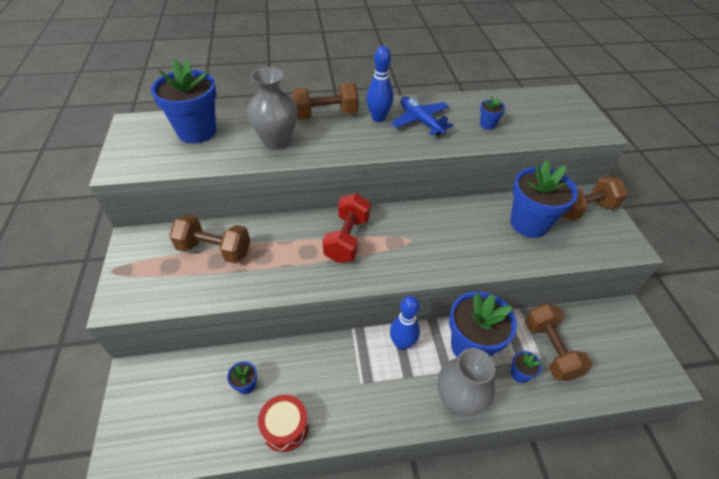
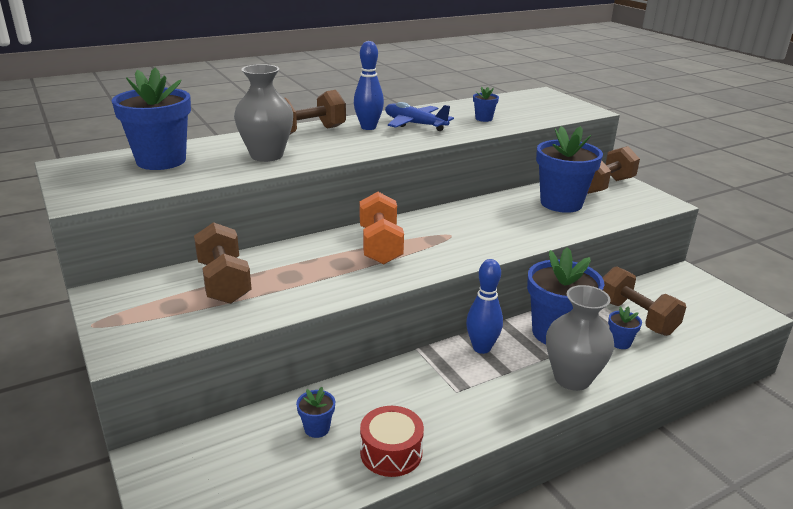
camera: 20 degrees left, 20 degrees down
brown dumbbell [169,214,250,263] -> brown dumbbell turned 75 degrees clockwise [194,222,252,304]
red dumbbell [323,193,370,263] -> orange dumbbell [360,192,404,264]

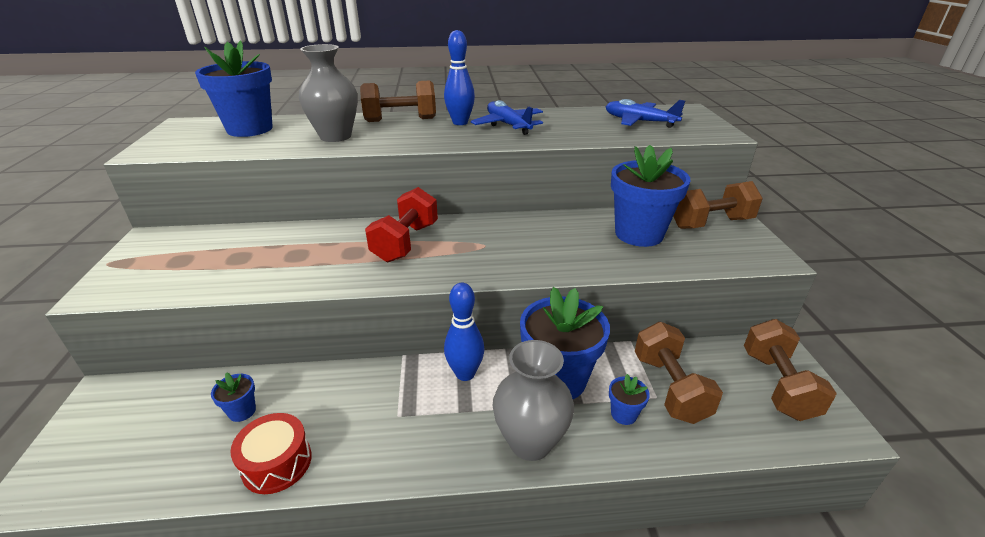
camera: 25 degrees right, 5 degrees up
brown dumbbell [194,222,252,304] -> brown dumbbell moved to [744,319,837,421]
orange dumbbell [360,192,404,264] -> red dumbbell [365,187,438,262]
blue flower pot [473,86,499,122] -> none
none -> blue plane [605,99,685,128]

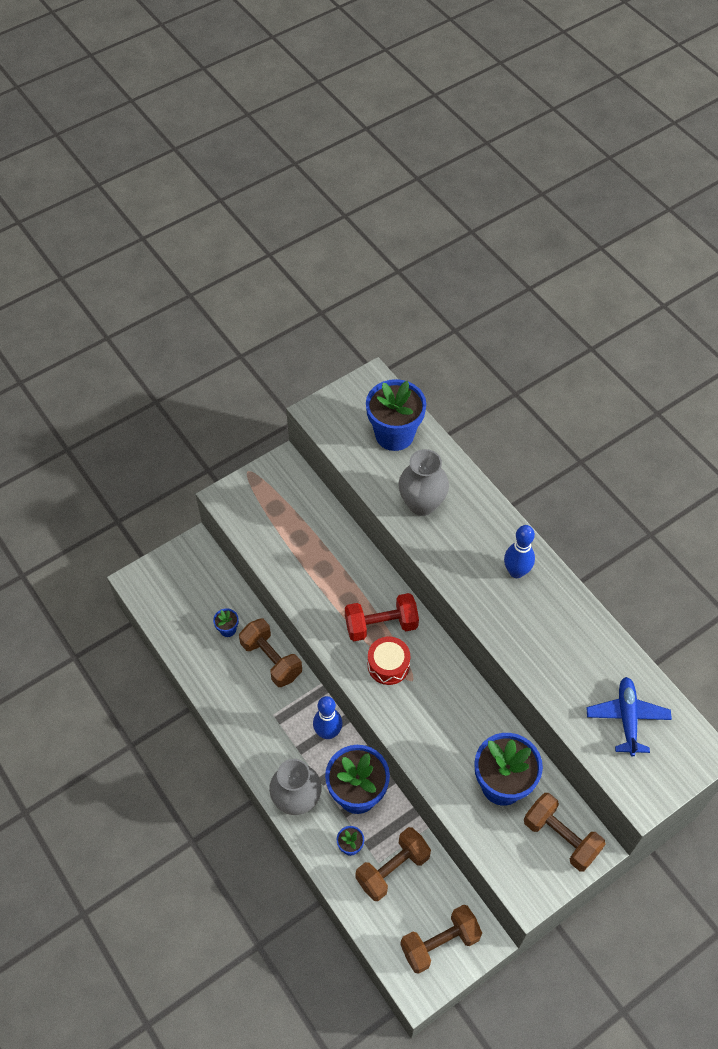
camera: 60 degrees right, 25 degrees up
red drum [230,413,312,494] -> red drum moved to [368,637,410,685]
brown dumbbell [360,80,436,122] -> brown dumbbell moved to [239,618,302,687]
blue plane [471,100,543,135] -> none

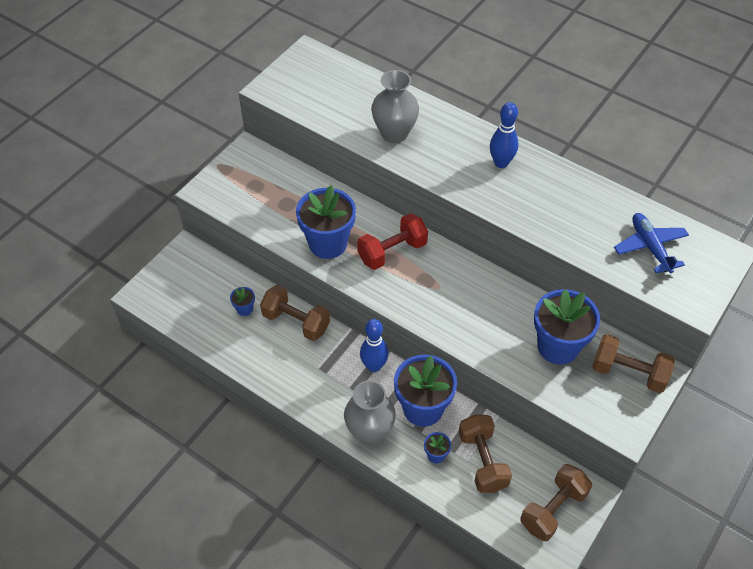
camera: 20 degrees left, 5 degrees down
brown dumbbell [356,827,431,901] -> brown dumbbell turned 45 degrees counterclockwise [459,414,512,493]
blue flower pot [366,379,426,451] -> blue flower pot moved to [296,185,356,259]
red drum [368,637,410,685] -> none

